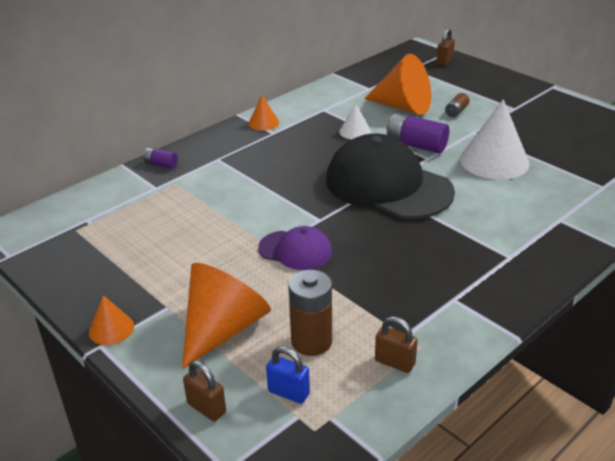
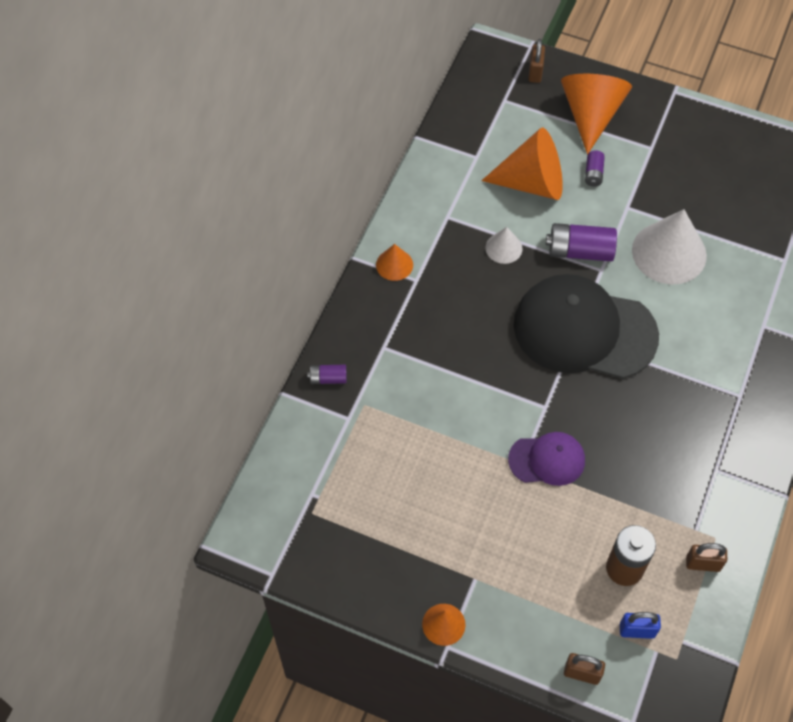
camera: 25 degrees left, 25 degrees up
orange cone [182,263,271,369] -> orange cone moved to [561,74,632,154]
brown battery [445,93,470,117] -> purple battery [585,150,605,186]

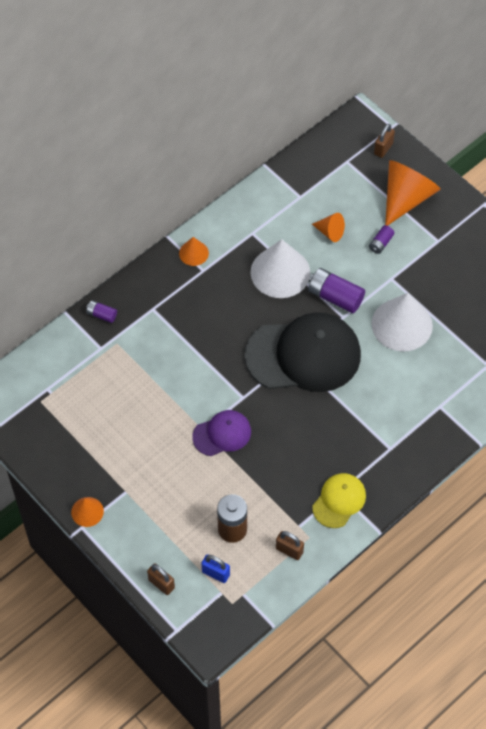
camera: 25 degrees right, 0 degrees up
orange cone [482,128,563,200] -> orange cone [312,213,345,242], size x0.50
white cone [485,227,523,264] -> white cone [250,239,310,298], size x2.00
purple cap [508,432,585,486] -> purple cap turned 45 degrees counterclockwise [192,410,251,456]
black cap [514,274,659,379] -> black cap turned 135 degrees clockwise [245,312,361,392]
none -> yellow cap [312,473,366,528]

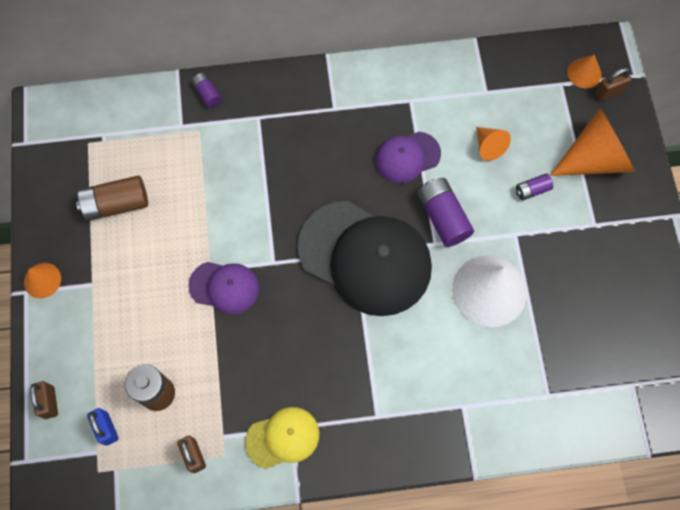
camera: 35 degrees right, 10 degrees up
orange cone [179,237,209,266] -> orange cone moved to [567,54,601,88]
white cone [250,239,310,298] -> purple cap [376,132,441,183]
none -> brown battery [76,175,148,221]

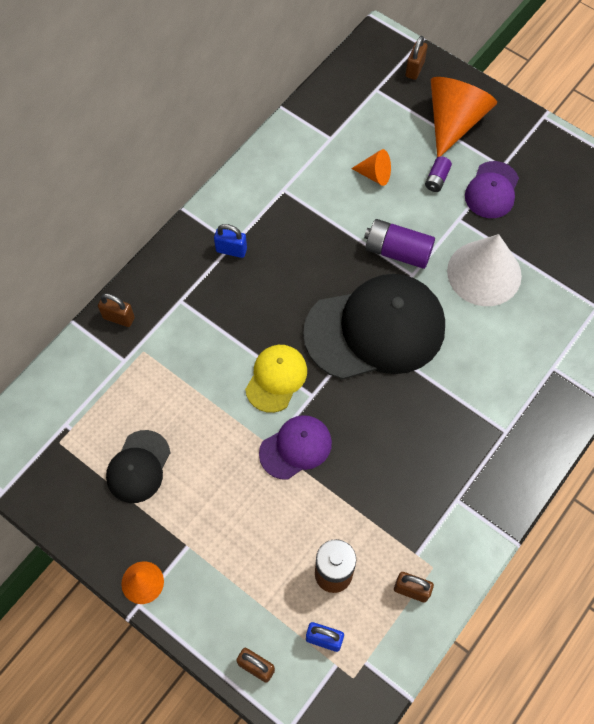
camera: 45 degrees left, 5 degrees down
brown battery [76,175,148,221] -> black cap [106,430,171,503]
purple battery [192,73,221,107] -> brown padlock [98,293,135,327]
yellow cap [245,407,319,469] -> yellow cap moved to [245,345,307,413]
purple cap [376,132,441,183] -> purple cap moved to [465,161,519,218]
orange cone [567,54,601,88] -> none
none -> blue padlock [214,224,247,258]

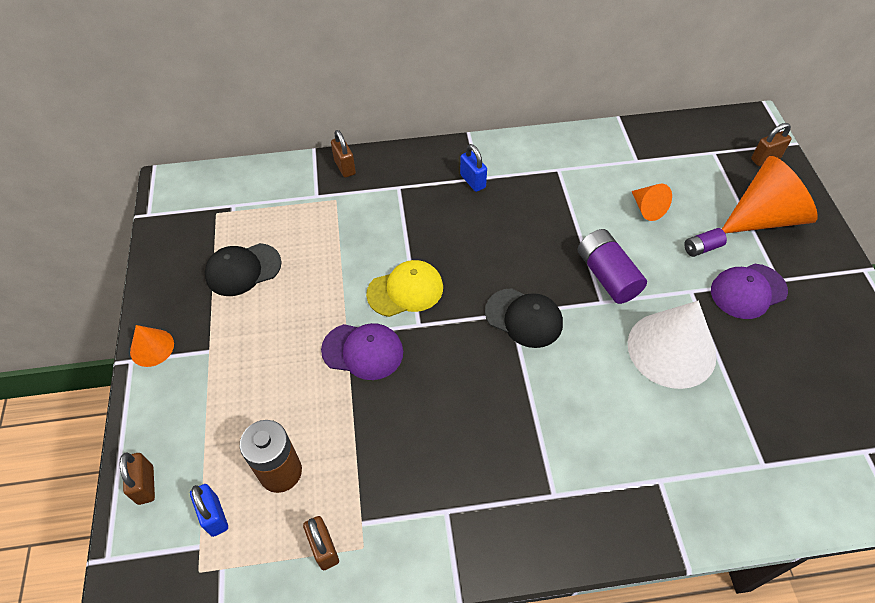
camera: 45 degrees right, 10 degrees down
black cap [303,274,445,380] -> black cap [485,288,563,348], size x0.50

